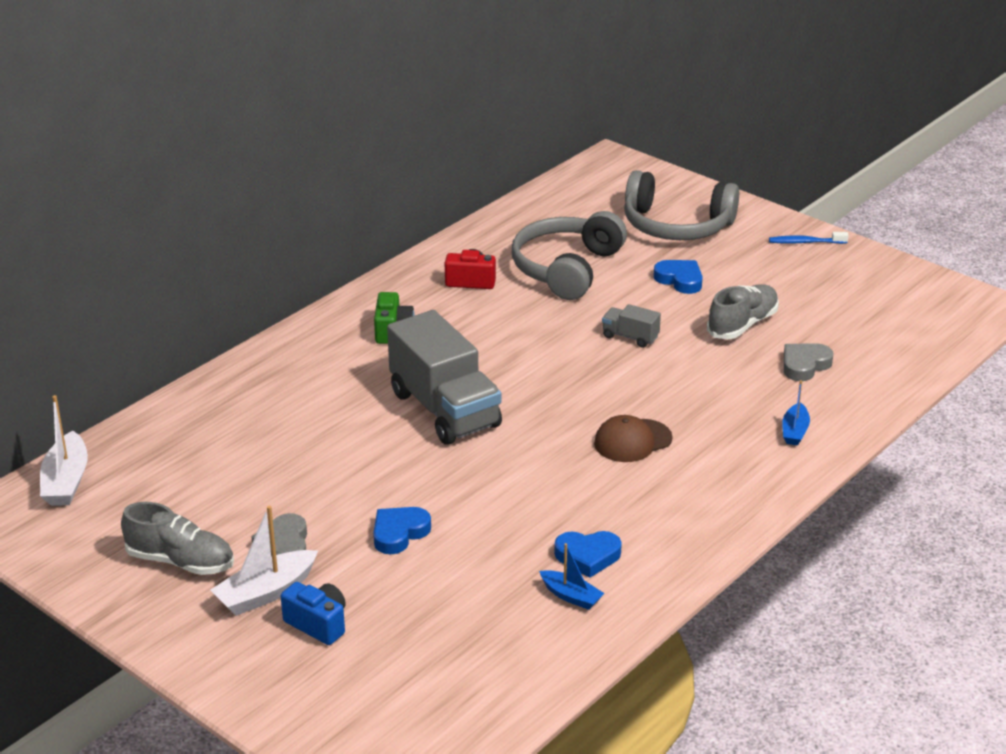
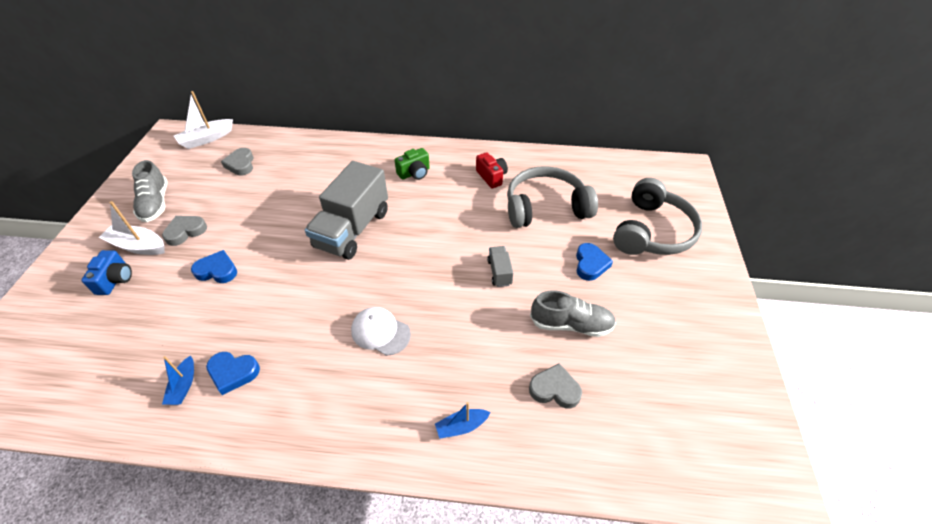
camera: 55 degrees right, 15 degrees up
blue heart [554,531,622,578] -> blue heart turned 45 degrees counterclockwise [206,352,260,395]
brown cap [594,415,673,462] -> white cap [351,307,411,356]
grey headphones [624,170,739,240] -> grey headphones turned 135 degrees counterclockwise [613,178,703,255]
blue toothbrush [769,232,849,244] -> none
none -> grey heart [221,148,254,175]

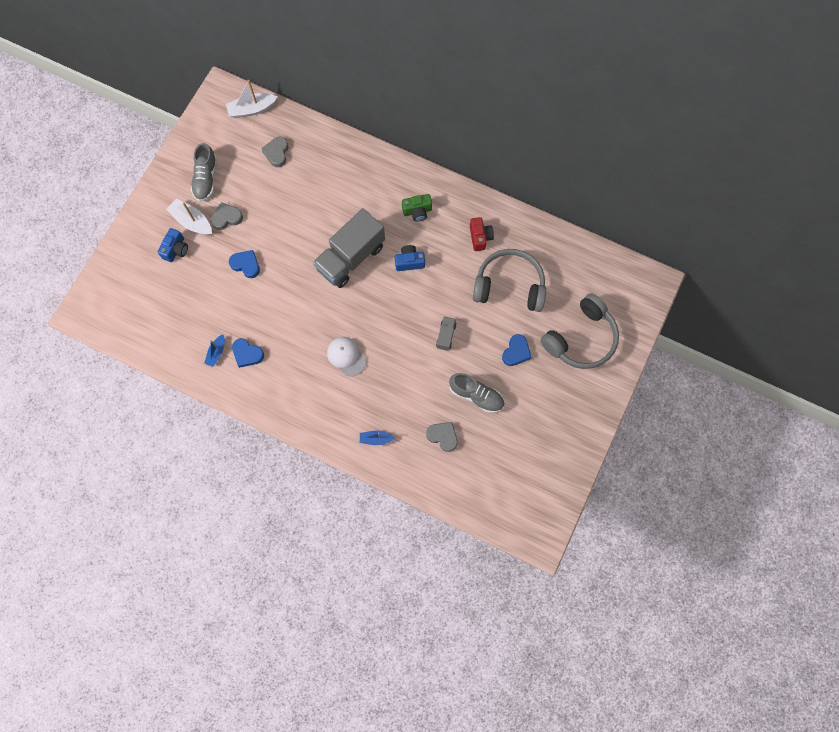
camera: 20 degrees right, 25 degrees up
none -> blue camera [395,245,425,271]

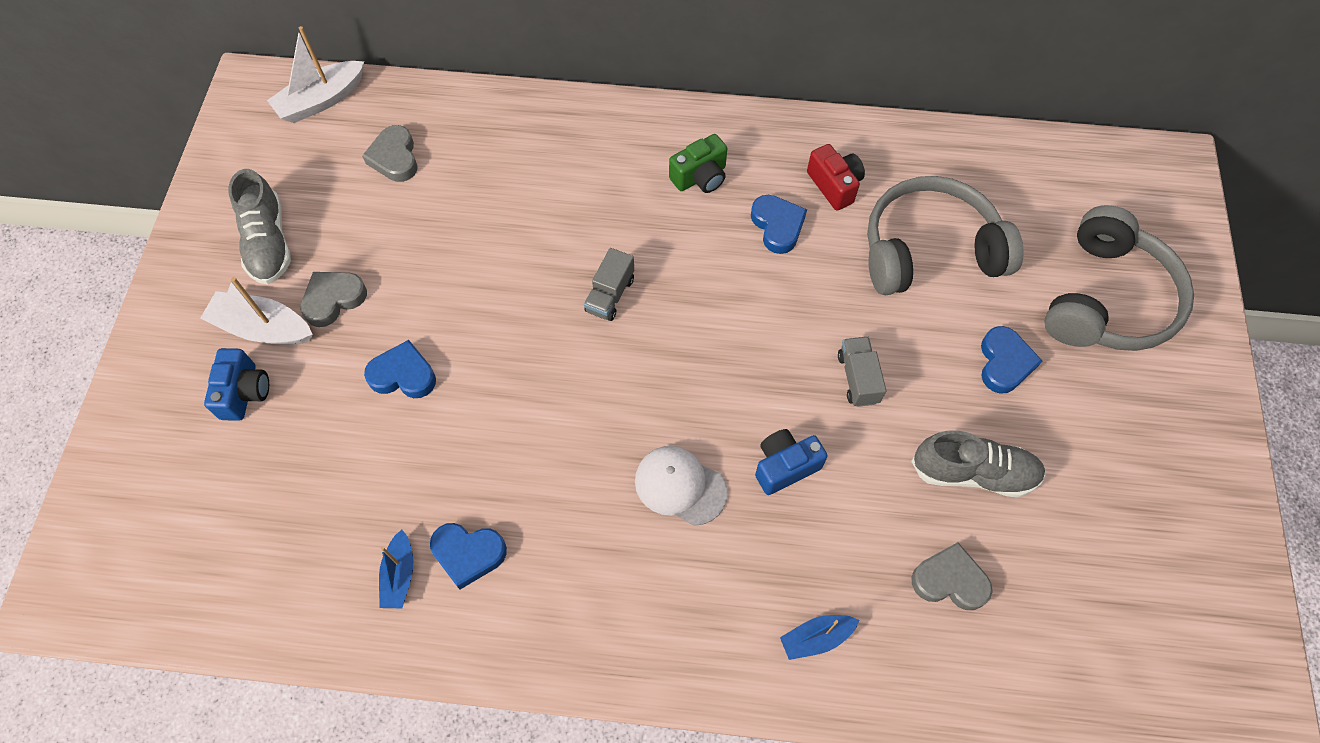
camera: 20 degrees left, 10 degrees down
grey truck [313,208,385,288] -> grey truck [584,248,634,321], size x0.43
blue camera [395,245,425,271] -> blue camera moved to [755,429,828,495]
none -> blue heart [751,195,807,254]

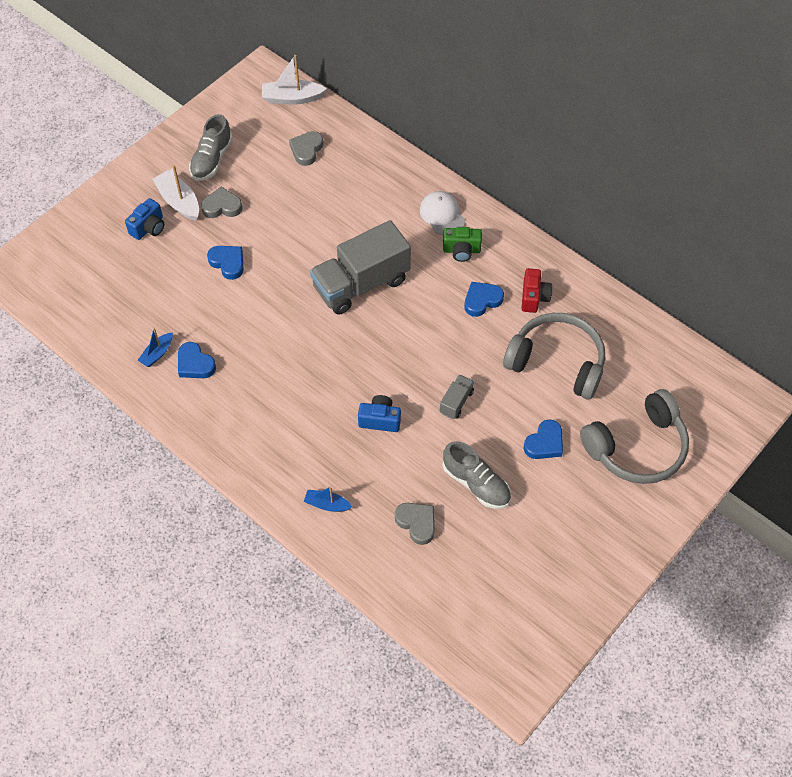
camera: 35 degrees right, 5 degrees down
grey truck [584,248,634,321] -> grey truck [310,220,411,315], size x2.31
white cap [635,446,728,526] -> white cap moved to [420,191,465,235]
blue heart [751,195,807,254] -> blue heart turned 135 degrees counterclockwise [464,282,504,317]

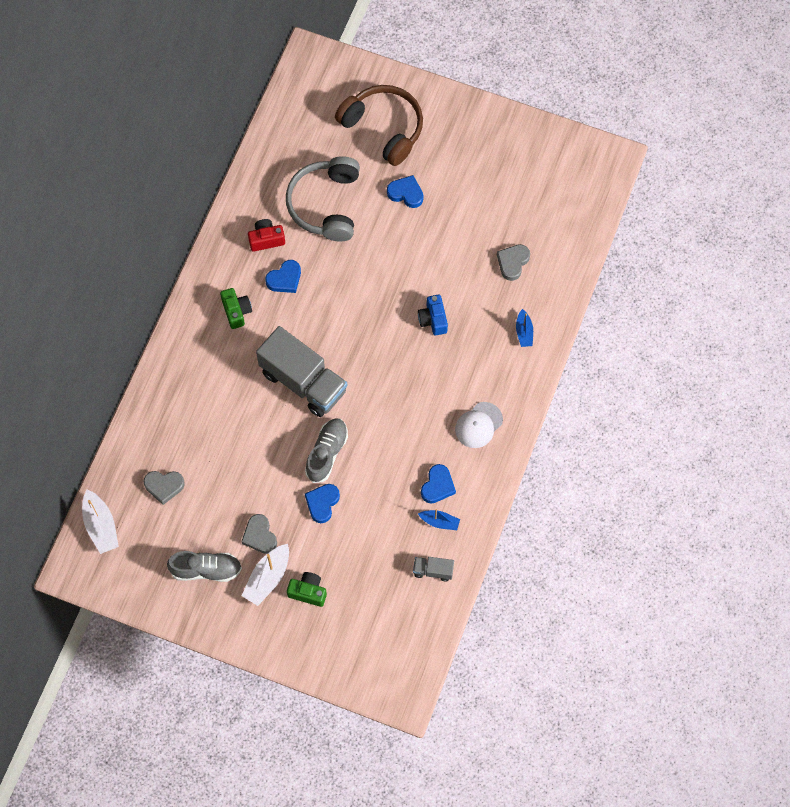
camera: 110 degrees left, 10 degrees up
blue camera [125,198,164,240] -> green camera [287,572,327,607]
white cap [420,191,465,235] -> white cap moved to [455,402,503,448]
grey truck [440,374,474,419] -> grey truck moved to [413,557,454,582]
grey shoe [442,441,511,509] -> grey shoe moved to [305,418,348,483]
blue heart [464,282,504,317] -> blue heart turned 75 degrees counterclockwise [265,260,301,293]
grey headphones [580,389,689,484] -> brown headphones [335,85,423,166]

